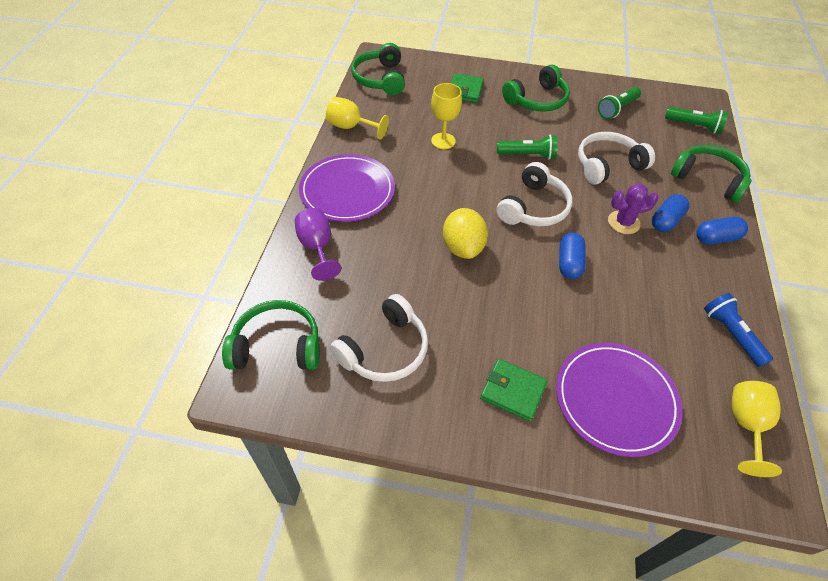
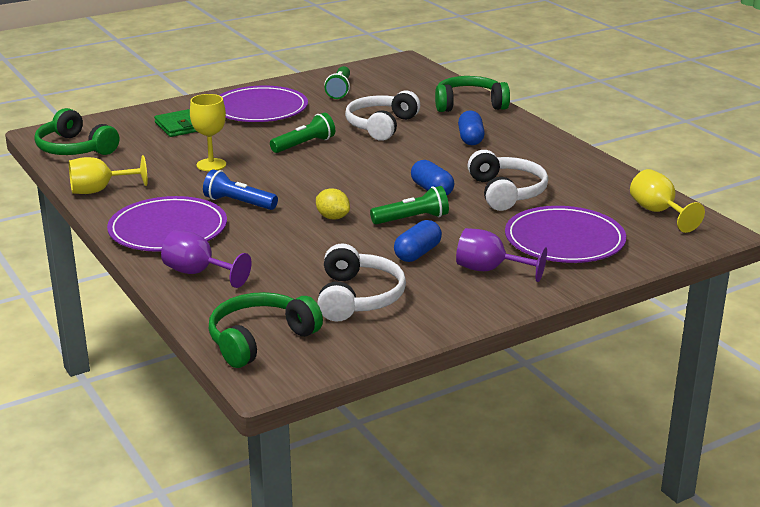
camera: 40 degrees left, 25 degrees down
yellow lemon [443,208,488,259] -> yellow lemon [316,188,350,220], size x0.62
green wallet [480,359,547,421] -> purple goblet [456,228,547,282]
white headphones [496,162,572,226] -> white headphones moved to [467,150,548,211]
green headphones [502,64,570,112] -> purple plate [219,86,308,122]
purple cactus [608,184,659,234] -> none
green flashlight [665,107,728,134] -> green flashlight moved to [370,186,449,224]
blue capsule [696,217,748,245] -> blue capsule moved to [394,220,442,262]
blue flashlight [704,293,773,367] -> blue flashlight moved to [203,169,278,210]

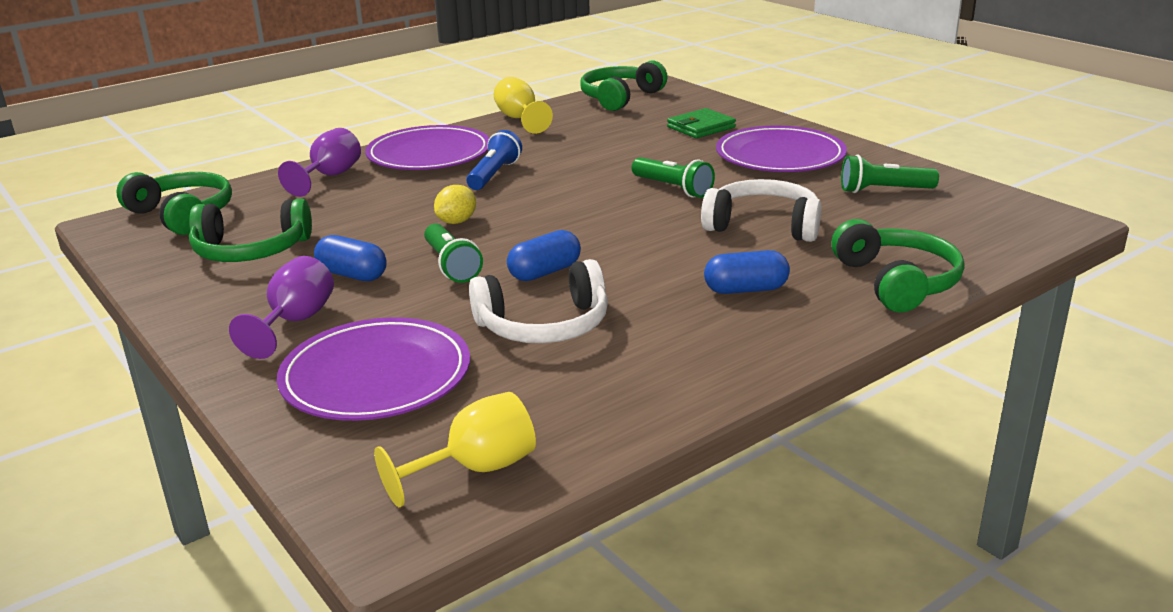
camera: 85 degrees right, 0 degrees up
yellow goblet [190,94,226,171] -> none
white headphones [317,243,406,322] -> green headphones [189,199,312,262]

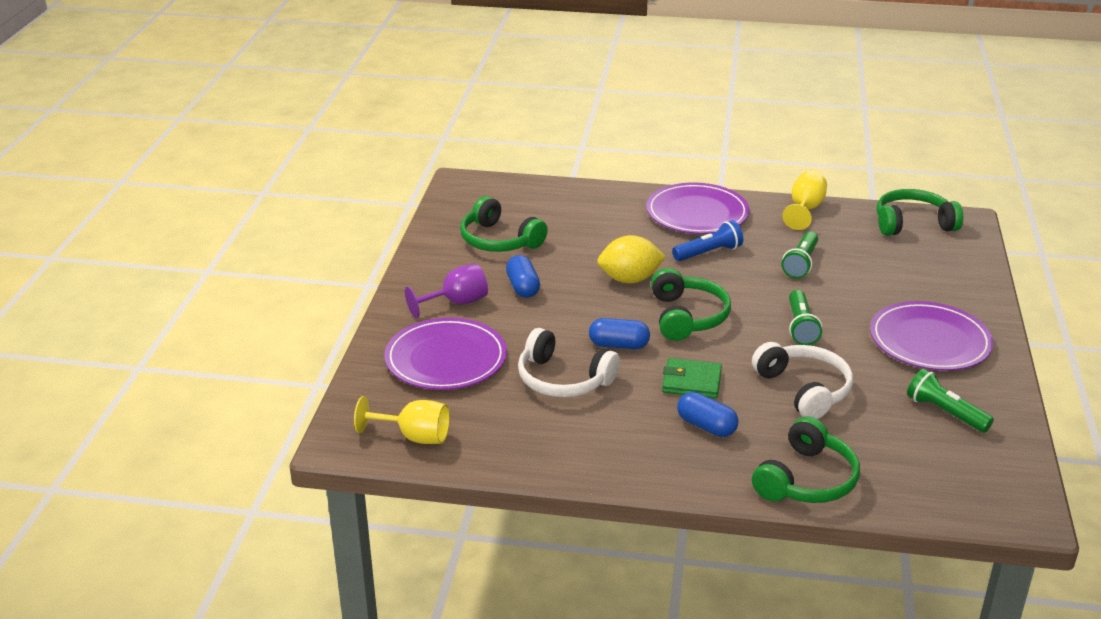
camera: 45 degrees right, 5 degrees up
green headphones [116,172,232,235] -> green headphones moved to [651,268,731,341]
purple goblet [278,128,361,197] -> none
green flashlight [424,223,483,283] -> green flashlight moved to [782,232,818,279]
yellow lemon [434,185,476,224] -> yellow lemon [597,235,666,283], size x1.62
green wallet [667,108,736,138] -> green wallet moved to [662,358,722,399]

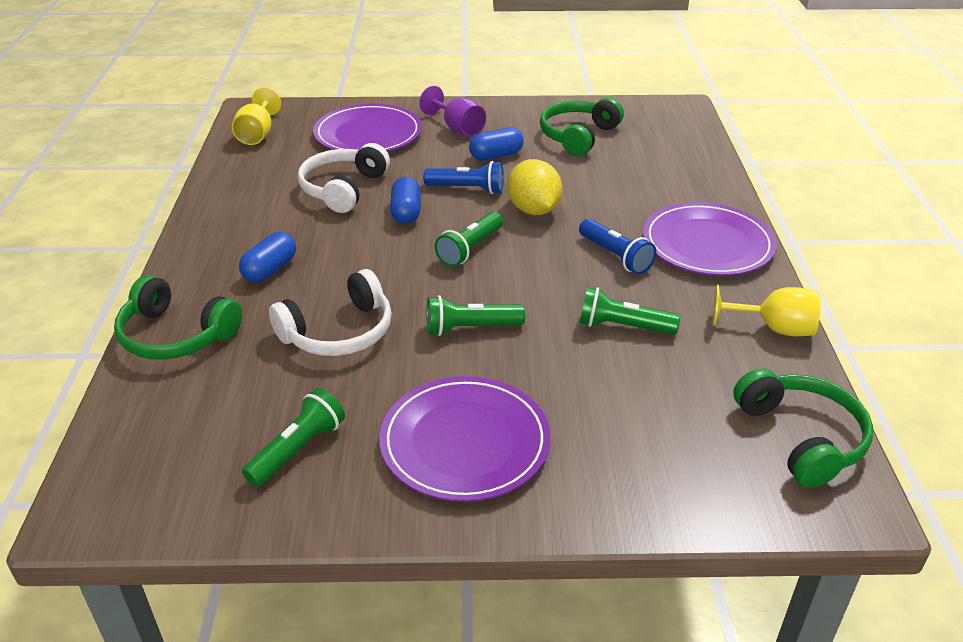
camera: 80 degrees right, 5 degrees up
green headphones [651,268,731,341] -> green flashlight [435,212,503,267]
green wallet [662,358,722,399] -> none
none -> blue flashlight [423,161,504,194]

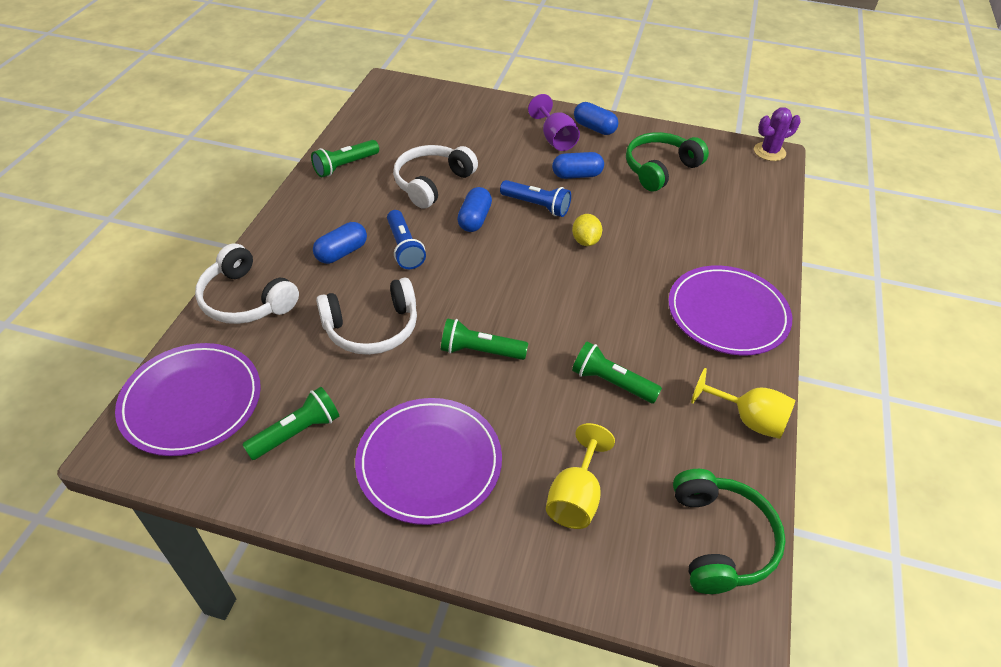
camera: 15 degrees right, 10 degrees up
green headphones [114,275,242,359] -> white headphones [195,243,299,324]
yellow goblet [232,87,281,145] -> yellow goblet moved to [546,423,615,529]
purple plate [313,104,422,152] -> purple plate moved to [115,343,261,456]
green flashlight [435,212,503,267] -> green flashlight moved to [311,140,379,178]
yellow lemon [508,159,562,215] -> yellow lemon [572,214,602,246], size x0.62
blue flashlight [579,219,656,274] -> blue flashlight moved to [387,210,426,269]
none -> blue capsule [574,102,618,135]
none -> purple cactus [754,107,801,161]

